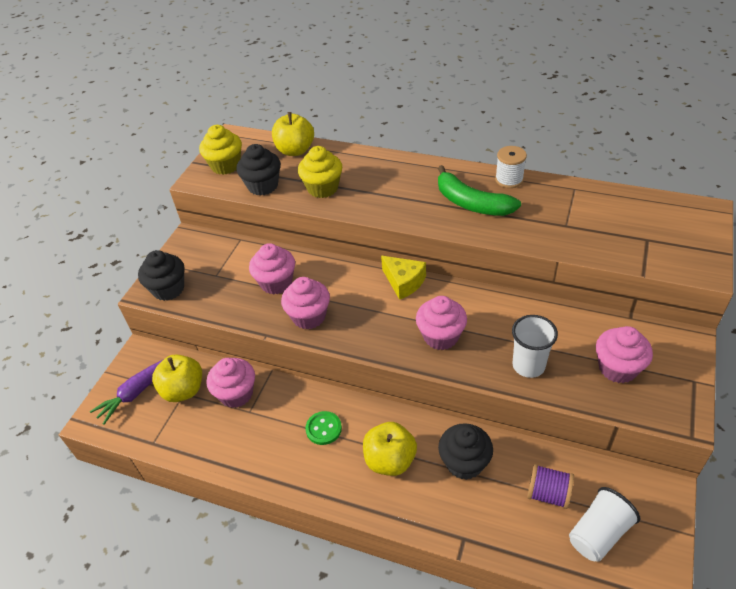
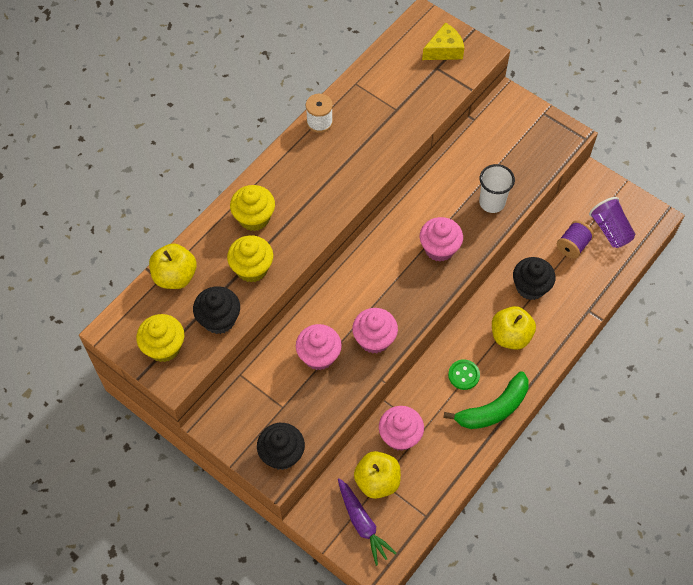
camera: 75 degrees left, 15 degrees up
yellow cheese [381,256,426,300] -> yellow cheese moved to [422,22,464,60]
green banana [438,165,521,216] -> green banana moved to [443,371,529,429]
white cup [569,487,640,562] -> purple cup [589,197,635,248]
pink cupcake [596,326,653,383] -> none
none -> yellow cupcake [230,185,275,231]

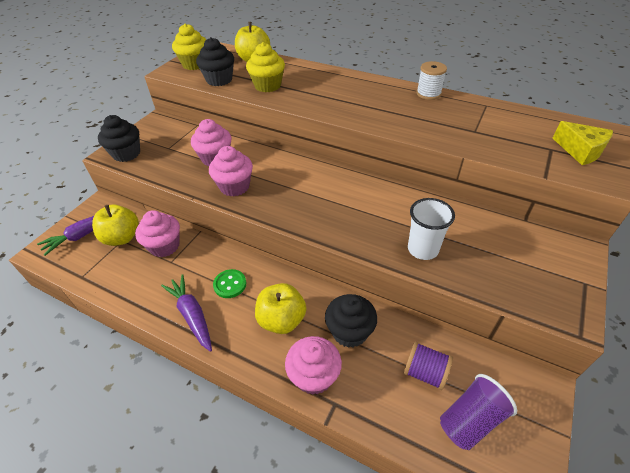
camera: 80 degrees right, 15 degrees down
yellow cupcake [230,185,275,231] -> none
pink cupcake [420,217,463,262] -> pink cupcake moved to [285,336,342,395]
green banana [443,371,529,429] -> purple carrot [161,274,212,352]

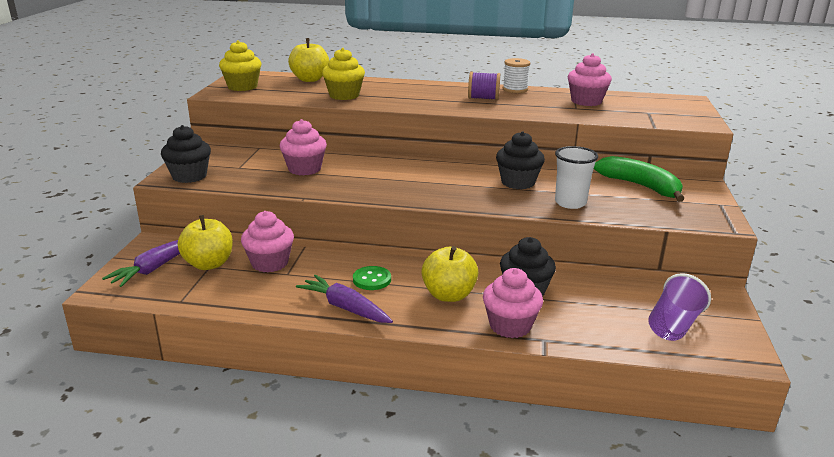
camera: 20 degrees left, 20 degrees down
black cupcake [196,37,234,86] -> black cupcake moved to [496,131,545,189]
pink cupcake [209,146,253,196] -> pink cupcake moved to [568,53,612,106]
purple spool [404,342,453,390] -> purple spool moved to [468,72,500,100]
yellow cheese [553,121,613,165] -> none
none -> green banana [594,156,685,202]

